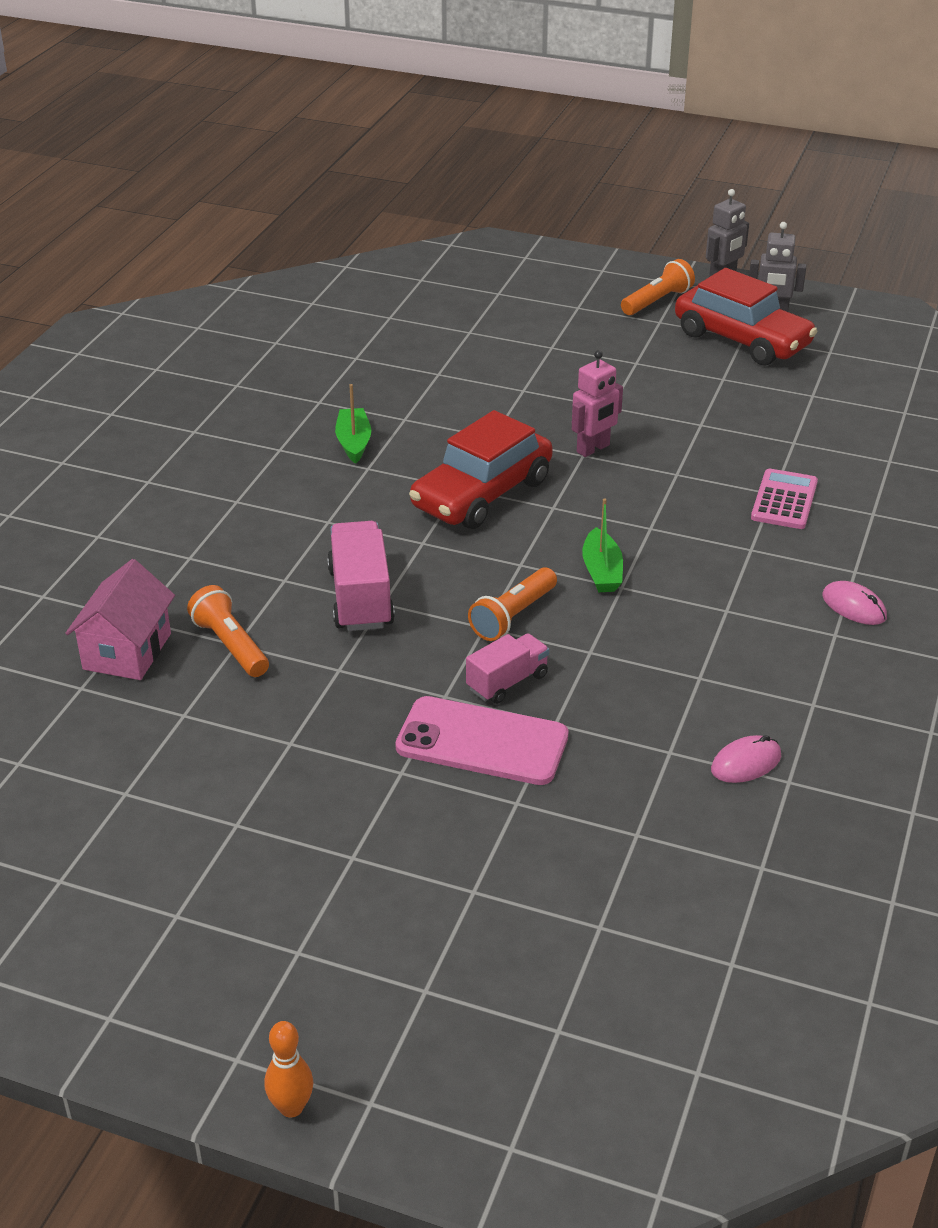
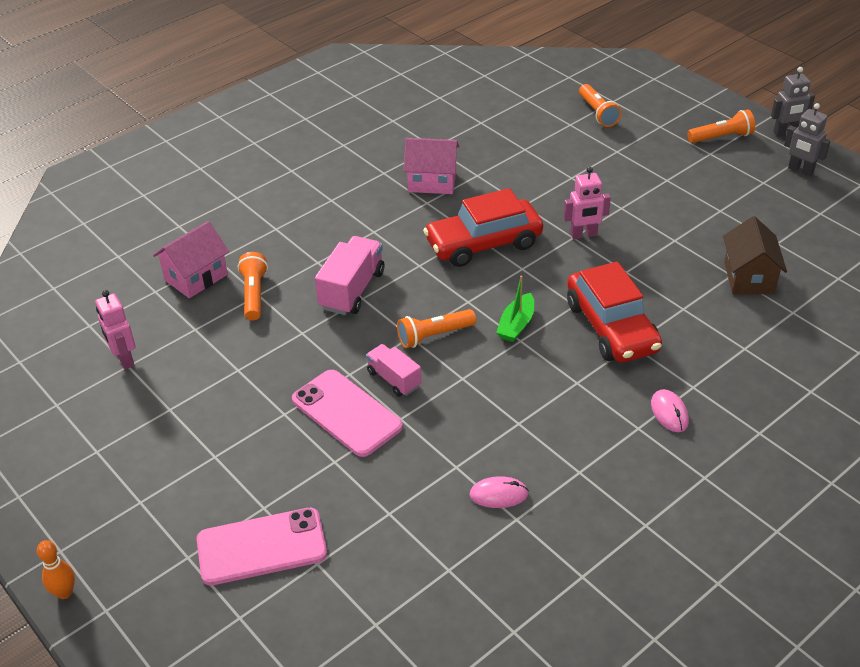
camera: 30 degrees right, 5 degrees up
green boat [335,384,371,464] -> pink house [404,138,459,194]
pink truck [466,633,549,704] -> pink truck turned 120 degrees counterclockwise [366,344,421,397]
red car [675,268,817,365] -> red car moved to [567,262,662,363]
pink calculator [751,468,818,529] -> none
none -> pink robot [95,290,136,369]
none -> pink phone [197,508,327,586]
none -> orange flashlight [579,84,622,127]
none -> brown house [723,216,787,294]

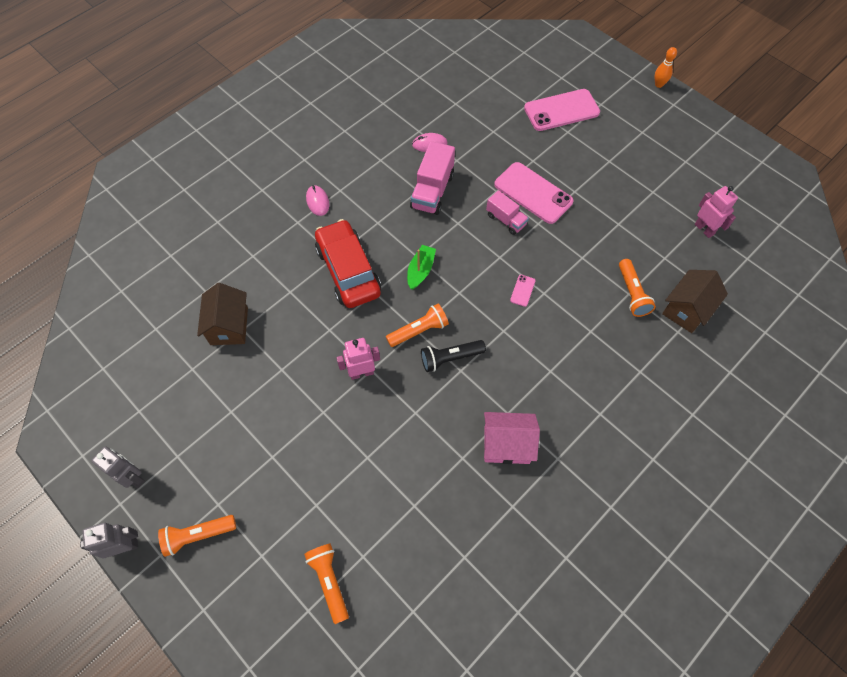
camera: 175 degrees right, 20 degrees up
pink house [153,221,229,298] -> brown house [662,270,728,333]
pink truck [315,236,384,315] -> pink truck moved to [410,141,455,215]
orange flashlight [397,309,476,348] -> orange flashlight moved to [386,304,449,347]
red car [423,188,543,267] -> black flashlight [421,340,486,372]
none -> pink phone [510,275,536,307]

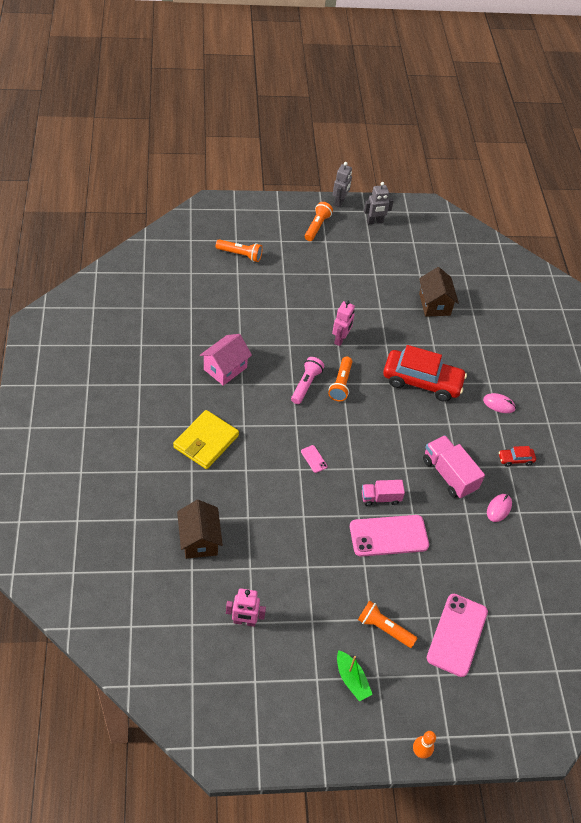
camera: 125 degrees right, 10 degrees down
brown house [197,283,248,345] -> brown house turned 45 degrees clockwise [419,267,459,317]
green boat [407,245,436,290] -> green boat moved to [337,650,373,702]
black flashlight [421,340,486,372] -> pink flashlight [291,357,324,404]
orange flashlight [619,259,656,317] -> orange flashlight moved to [358,600,417,648]
none -> yellow wallet [173,410,239,469]
none -> red car [499,446,536,467]

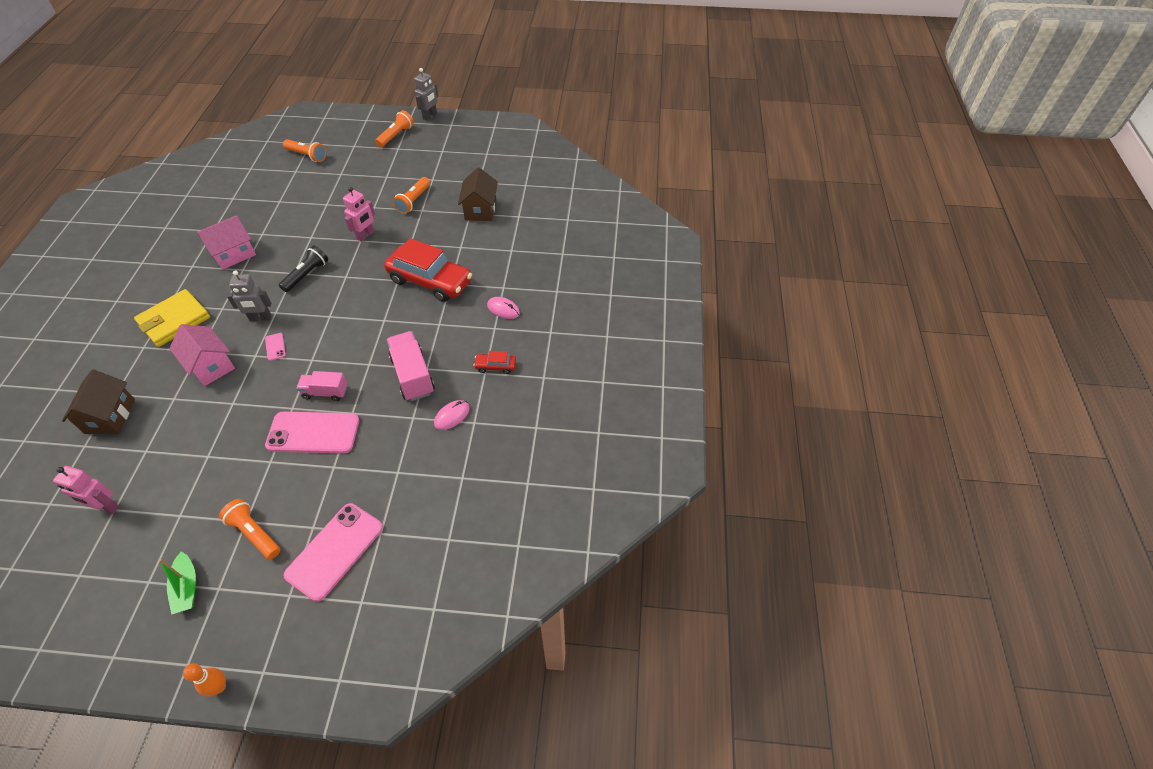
camera: 15 degrees right, 0 degrees up
pink flashlight [291,357,324,404] -> black flashlight [279,246,328,292]
orange flashlight [328,357,352,401] -> orange flashlight moved to [392,177,430,214]
grey robot [364,182,394,225] -> grey robot moved to [227,270,271,321]
none -> pink house [169,324,235,386]

